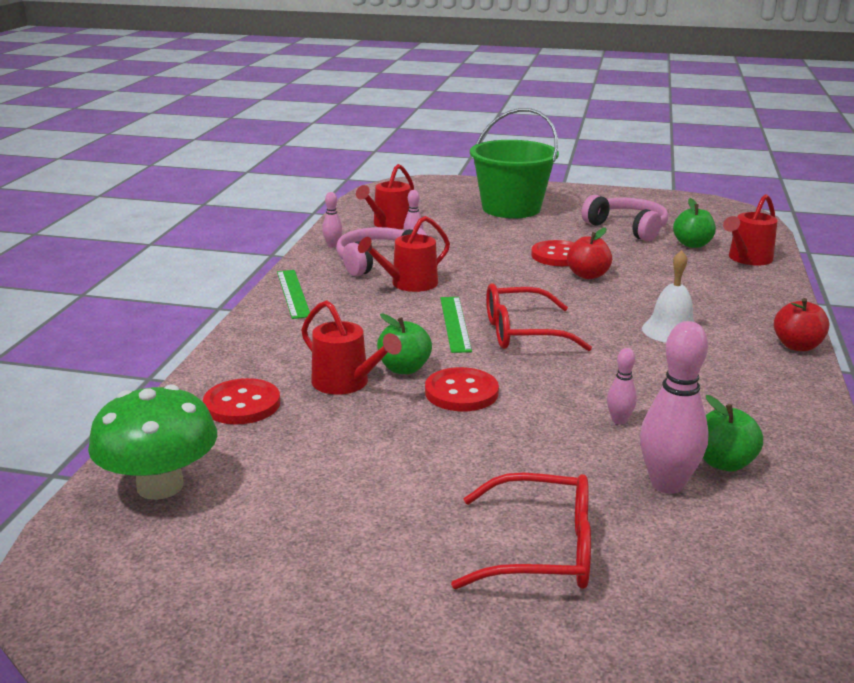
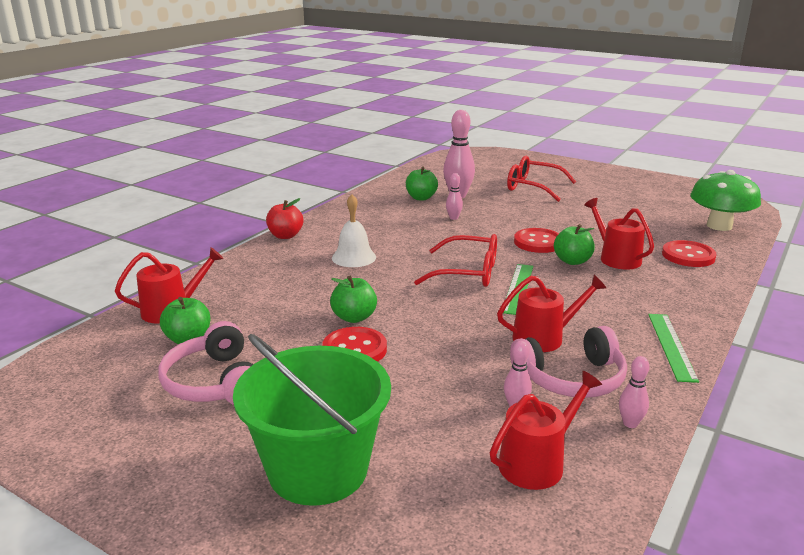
camera: 160 degrees left, 0 degrees up
red apple [567,228,612,279] -> green apple [330,276,377,323]

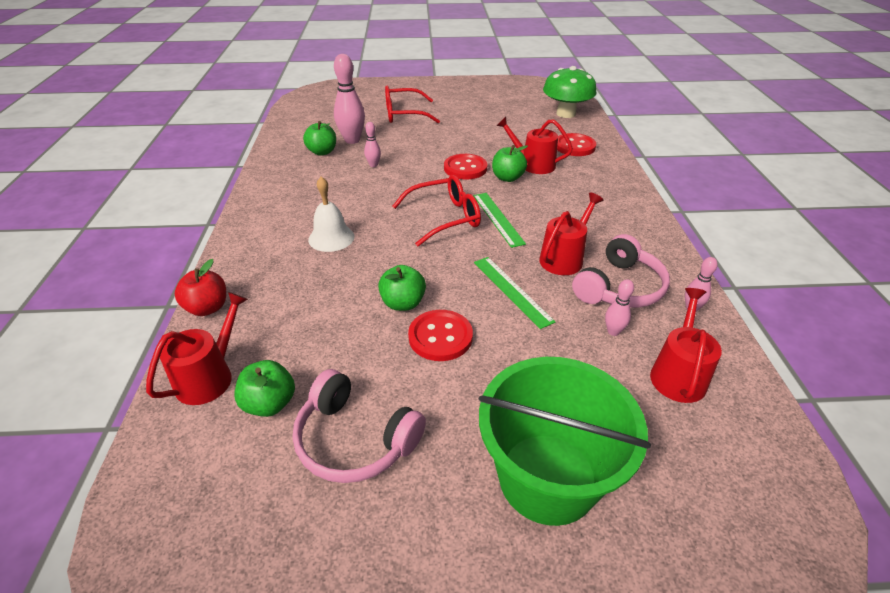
camera: 35 degrees left, 15 degrees up
red apple [266,198,303,239] -> red apple moved to [175,259,226,316]
green ruler [648,314,699,383] -> green ruler moved to [474,257,555,329]

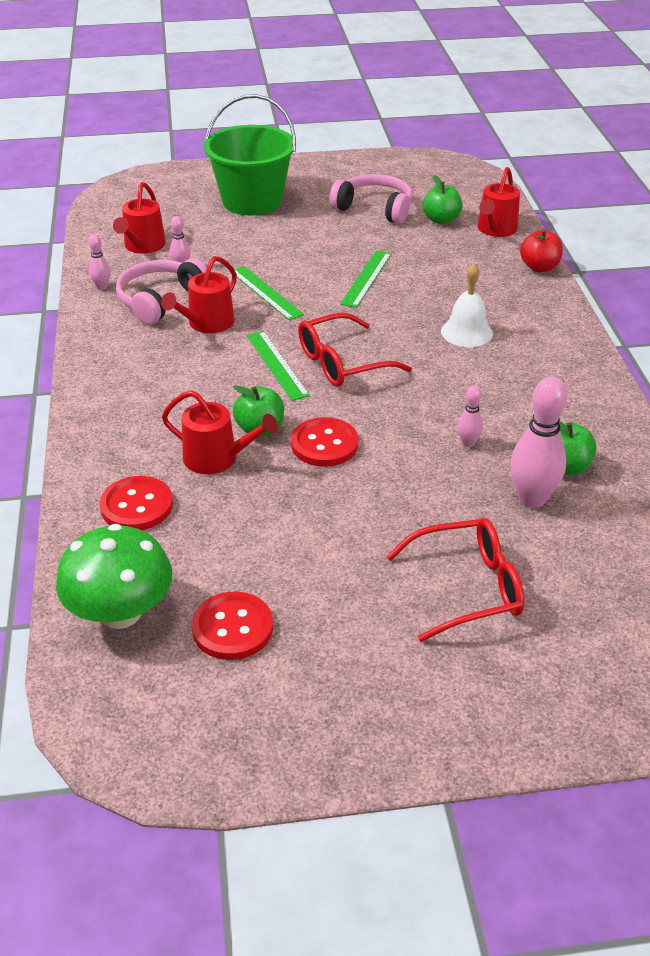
camera: 175 degrees right, 0 degrees up
green apple [378,265,426,311] -> green ruler [340,251,391,308]
red button [408,310,473,361] -> red button moved to [192,591,273,660]

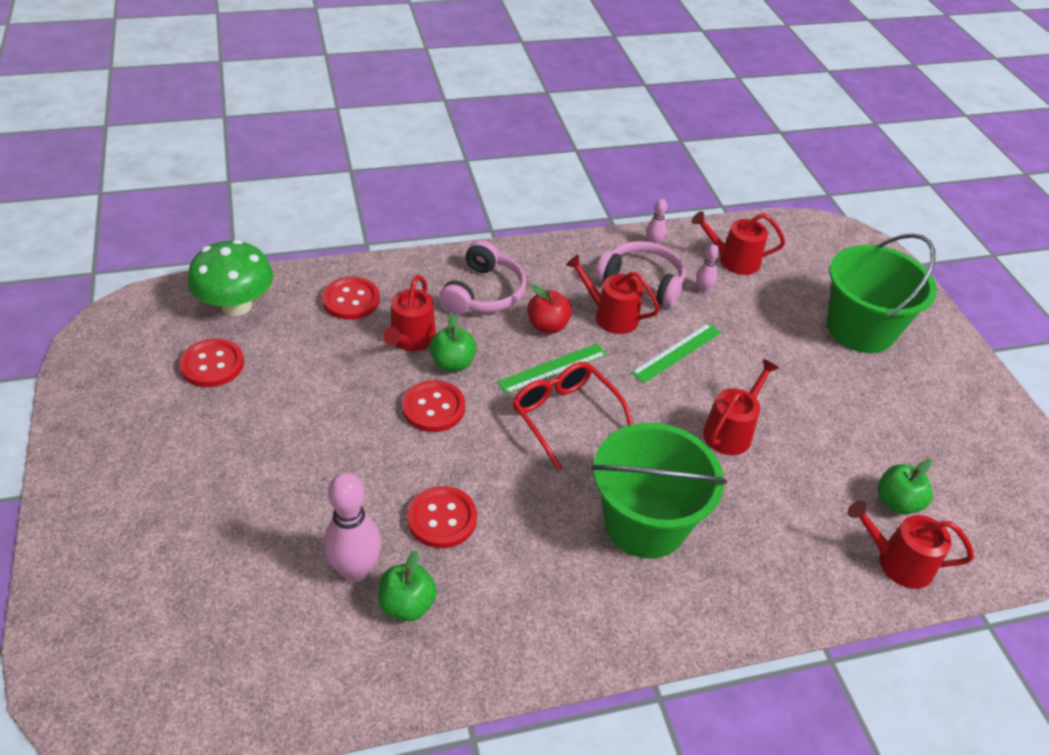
camera: 80 degrees right, 5 degrees up
pink headphones [329,174,412,224] -> pink headphones moved to [439,240,526,315]
green ruler [340,251,391,308] -> red watering can [703,359,779,455]
red glasses [386,518,524,642] -> none
white bell [441,263,493,347] -> green bucket [591,423,727,559]
pink bowling pin [457,386,483,447] -> red button [407,486,477,548]
red apple [520,229,563,272] -> red apple moved to [527,285,572,334]

